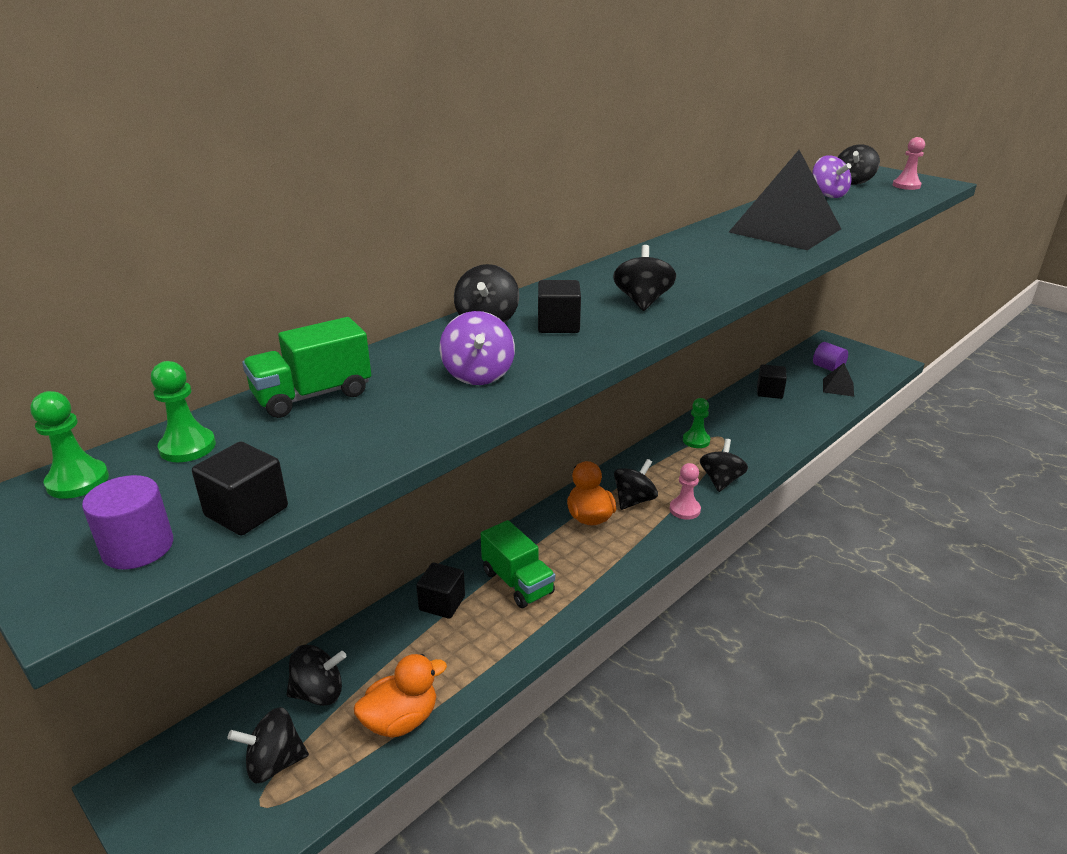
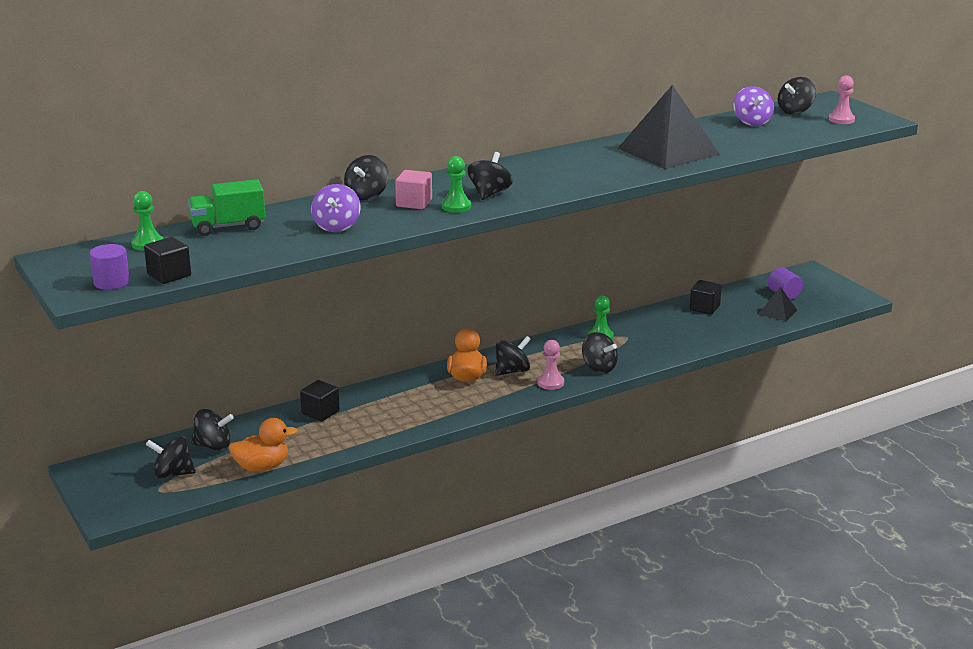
camera: 15 degrees right, 5 degrees down
green pawn [30,391,109,499] -> green pawn moved to [442,156,471,213]
green truck [481,520,555,608] -> none
black cube [538,280,581,333] -> pink cube [395,170,432,209]
black spinning top [700,439,748,492] -> black spinning top turned 105 degrees clockwise [582,332,618,373]

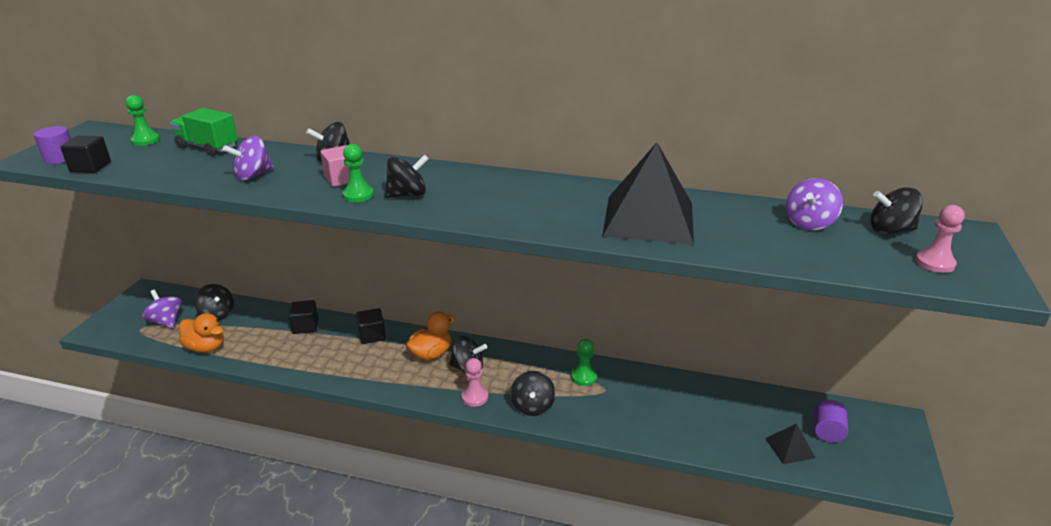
camera: 45 degrees right, 5 degrees up
black spinning top [146,436,196,478] -> purple spinning top [142,290,182,328]
black cube [690,280,722,314] -> black cube moved to [356,308,386,344]

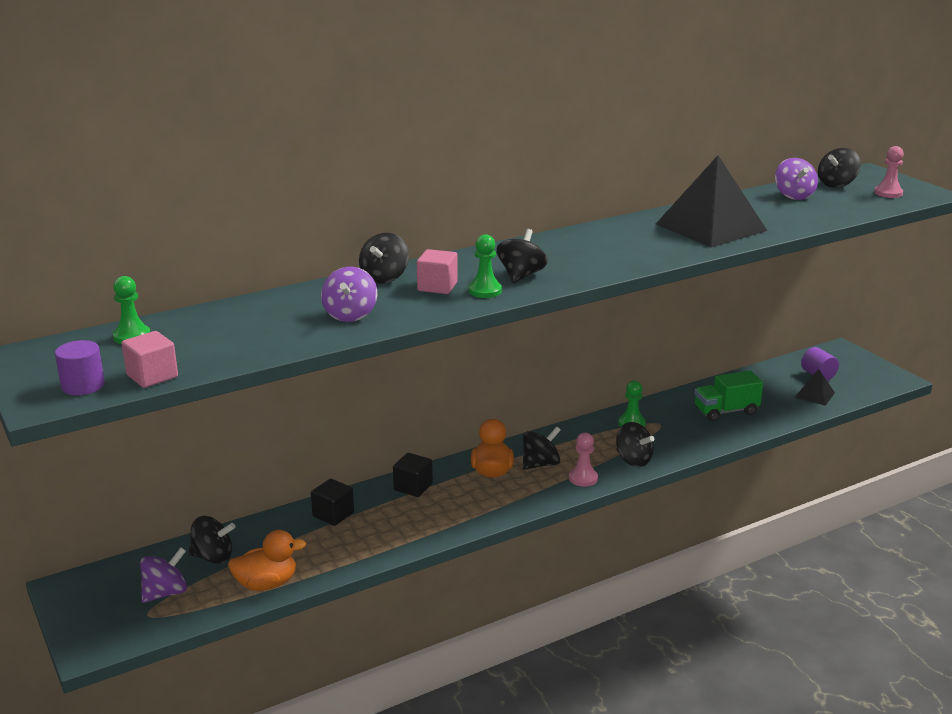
camera: 45 degrees left, 5 degrees down
black cube [60,136,111,173] -> pink cube [121,331,178,388]
purple spinning top [142,290,182,328] -> purple spinning top turned 135 degrees clockwise [140,547,187,603]
green truck [170,108,238,156] -> green truck moved to [694,371,763,421]

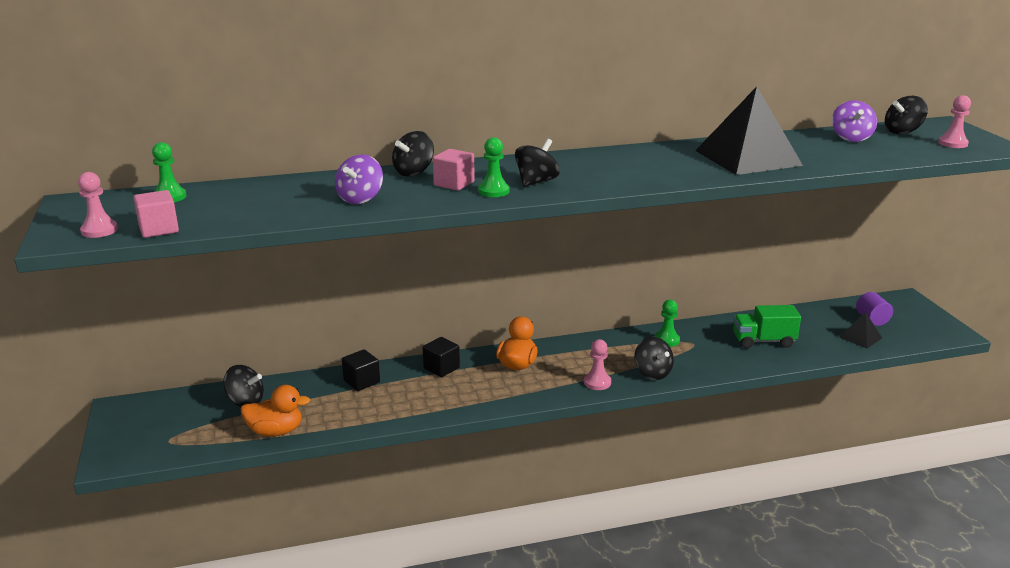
camera: 15 degrees right, 0 degrees up
purple cylinder [55,340,105,395] -> pink pawn [78,172,118,238]
purple spinning top [140,547,187,603] -> none
black spinning top [523,426,561,470] -> none

